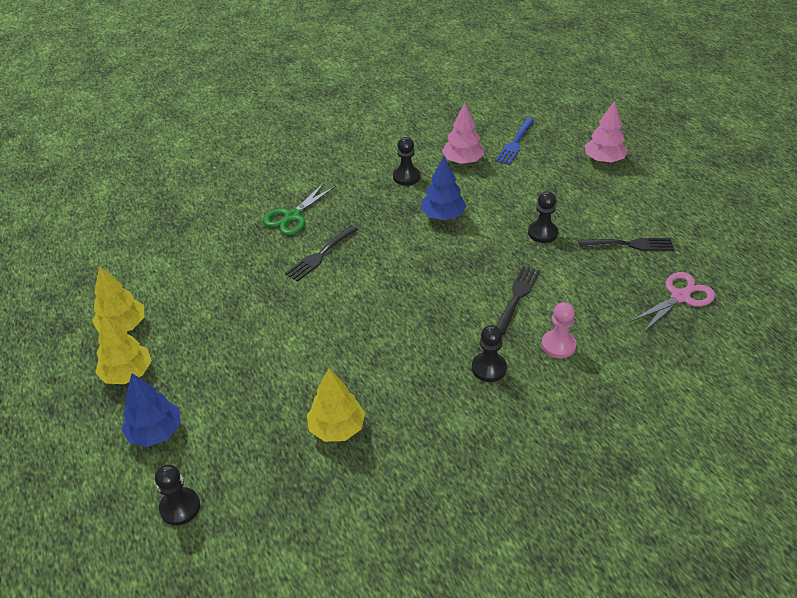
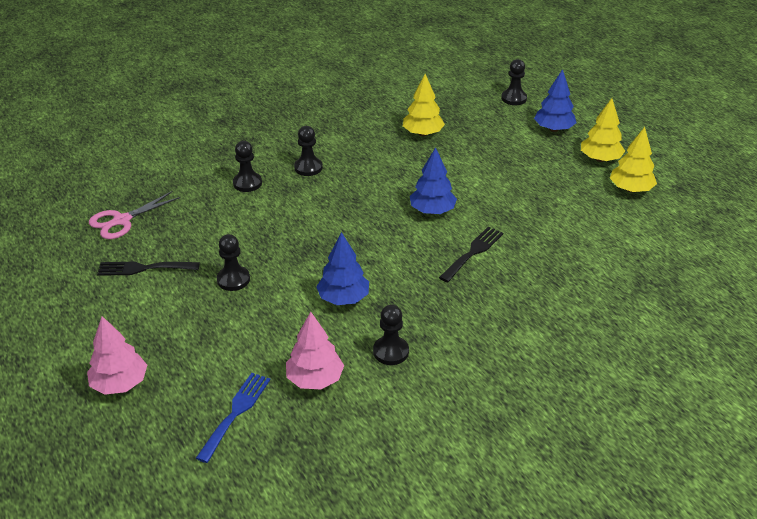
camera: 175 degrees right, 5 degrees down
green scissors [263,183,336,235] -> none
black fork [496,266,540,334] -> none
pink pawn [542,302,576,358] -> black pawn [233,141,262,192]
none -> blue tree [410,147,457,214]

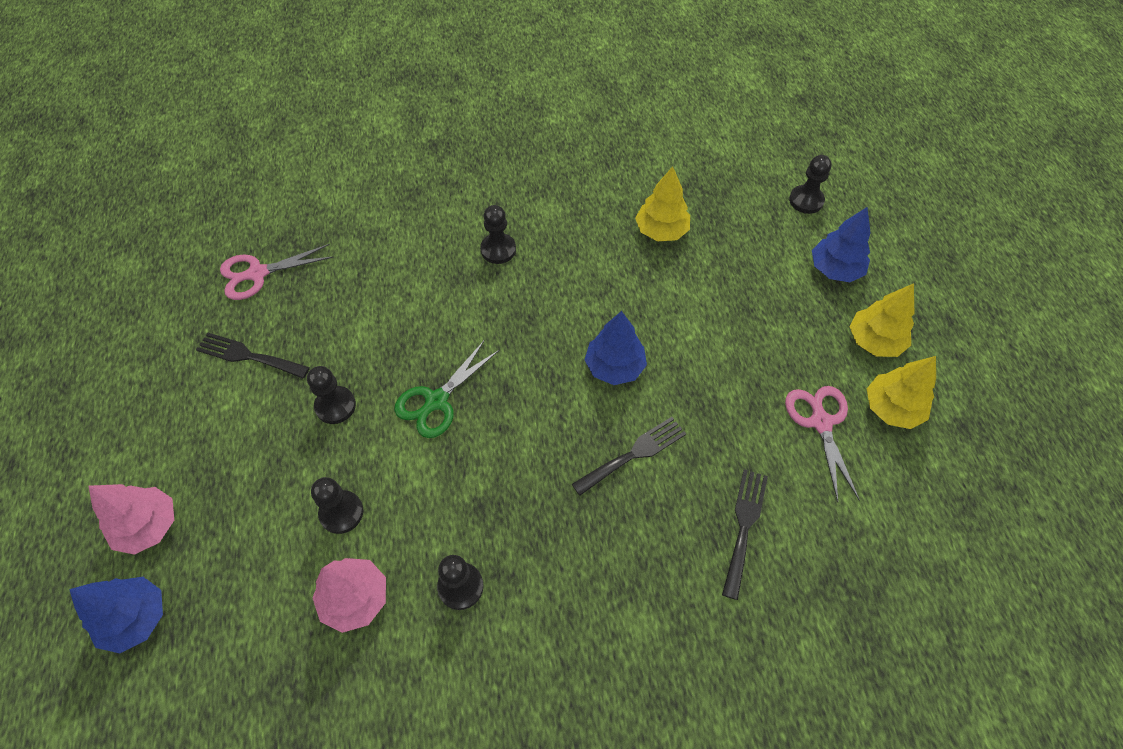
camera: 20 degrees right, 20 degrees up
blue fork [196,373,270,463] -> none
black pawn [233,141,262,192] -> black pawn moved to [311,477,363,534]
blue tree [316,232,369,305] -> blue tree moved to [69,577,163,653]
none -> green scissors [394,340,500,438]
none -> black fork [722,469,768,600]
none -> pink scissors [785,386,860,502]

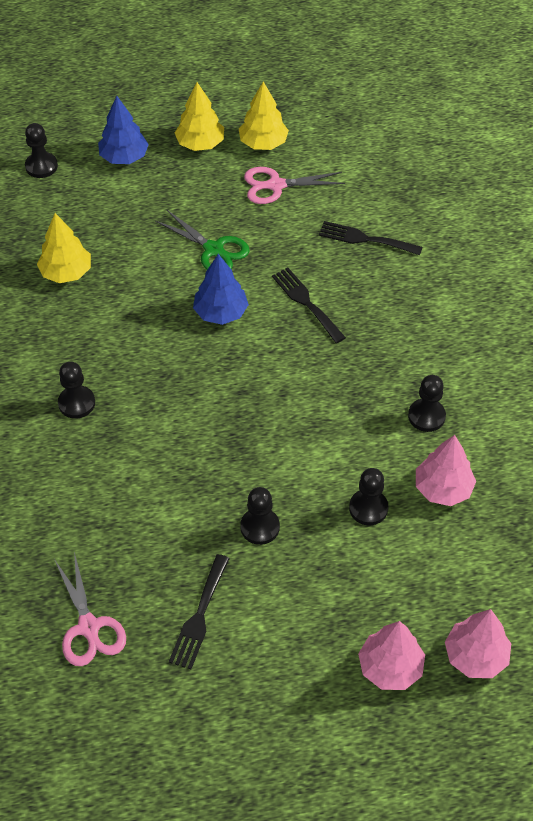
camera: 90 degrees left, 5 degrees down
blue tree [69,577,163,653] -> pink tree [445,609,511,678]
green scissors [394,340,500,438] -> green scissors moved to [155,210,250,270]

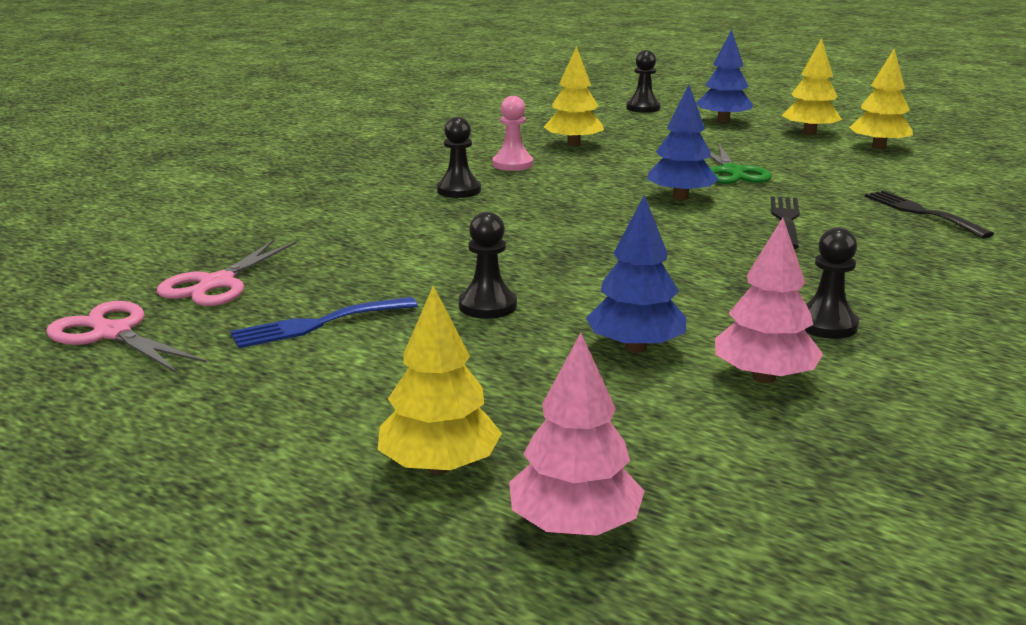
camera: 45 degrees right, 30 degrees down
black fork [169,554,230,669] -> blue fork [230,297,418,348]
pink scissors [244,167,345,204] -> pink scissors moved to [46,301,207,373]
black pawn [349,468,388,525] -> blue tree [586,195,686,353]
pink tree [358,621,425,690] -> yellow tree [378,286,502,474]
none -> pink pawn [493,96,533,171]

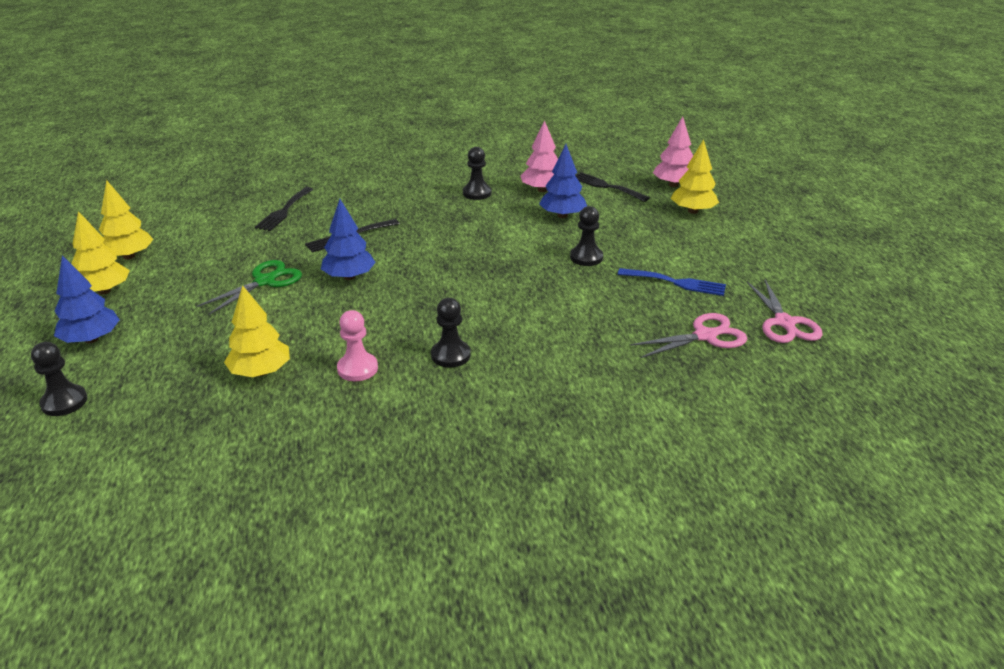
camera: 135 degrees left, 10 degrees up
none -> black fork [575,172,649,202]

